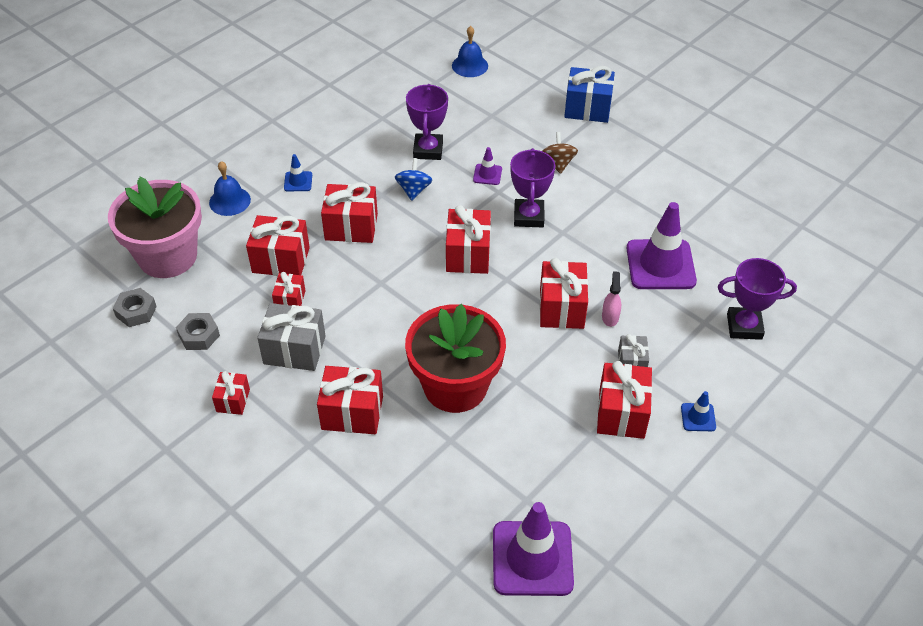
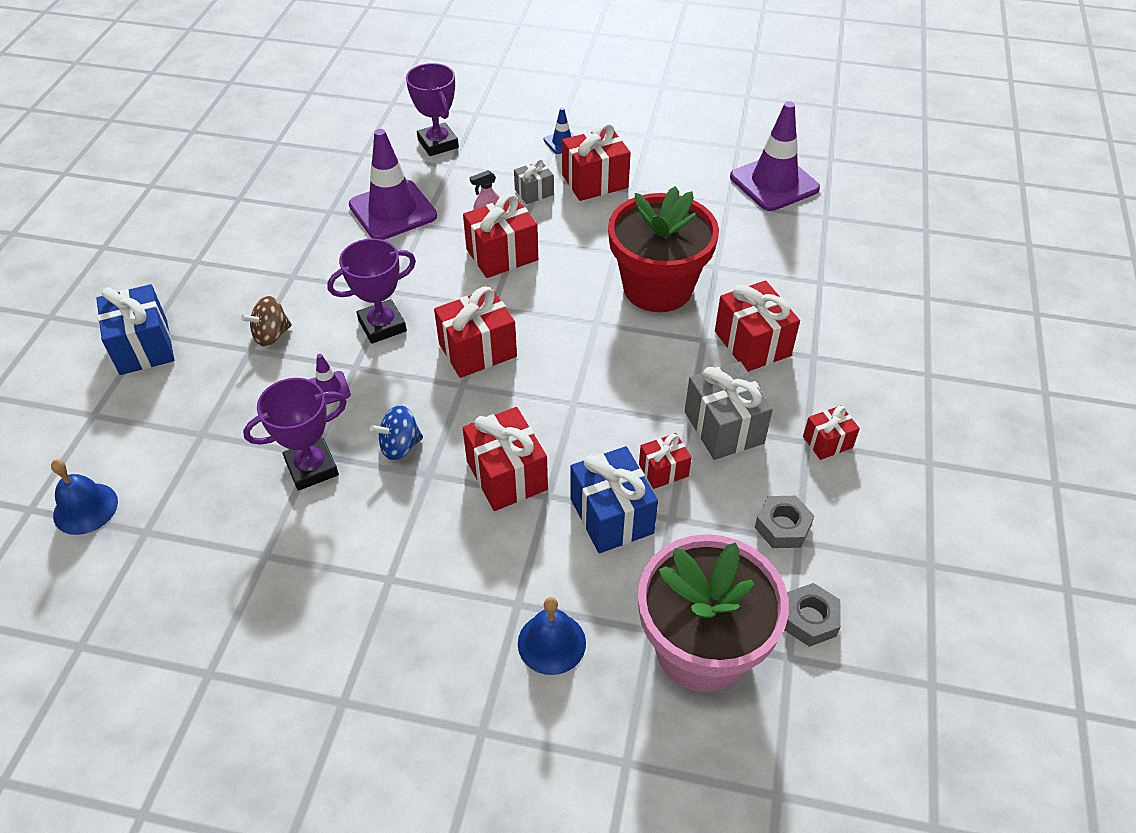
camera: 120 degrees left, 0 degrees up
red gift [246,215,310,276] -> blue gift [570,446,658,553]
blue traffic cone [284,154,312,191] -> none

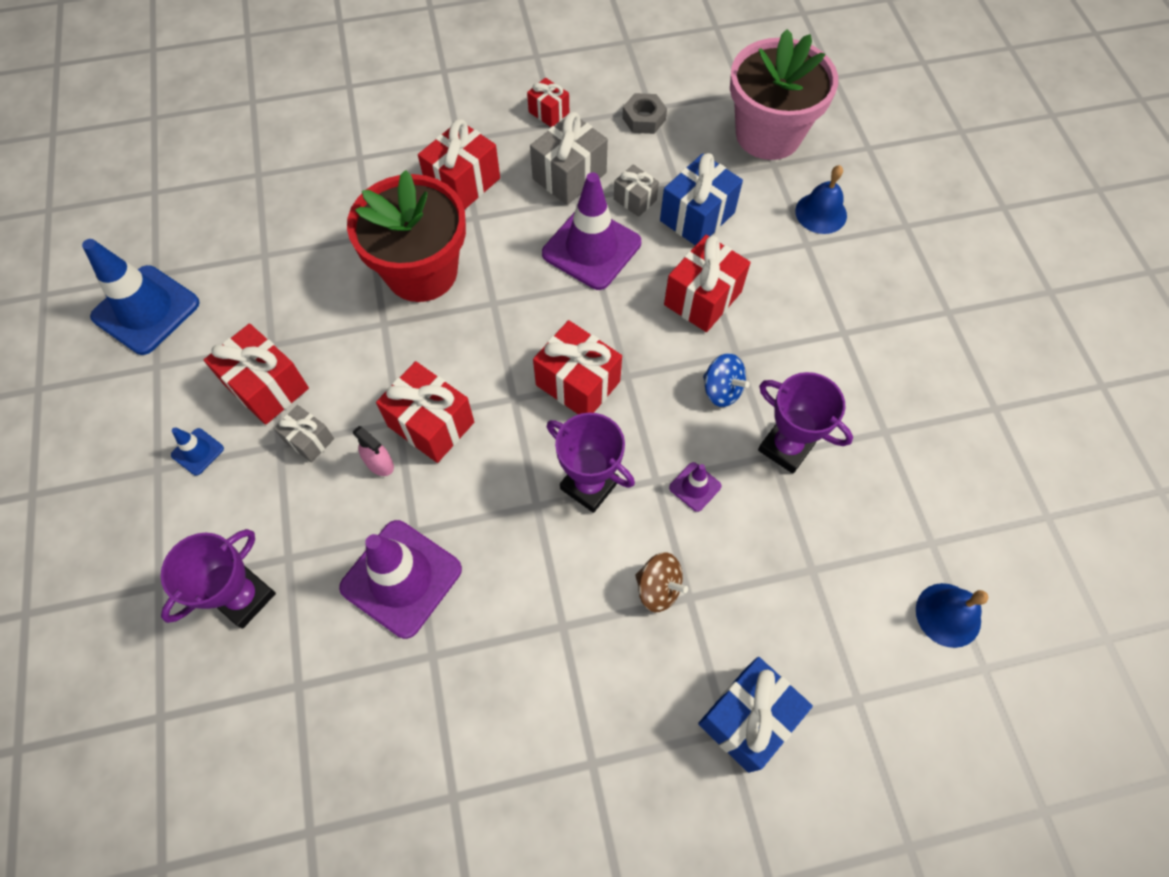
camera: 115 degrees left, 15 degrees up
red gift [639,433,692,489] -> grey gift [614,164,659,217]
purple traffic cone [730,101,820,211] -> purple traffic cone moved to [542,172,641,290]
grey nut [784,583,841,647] -> none
none -> blue traffic cone [82,239,200,355]

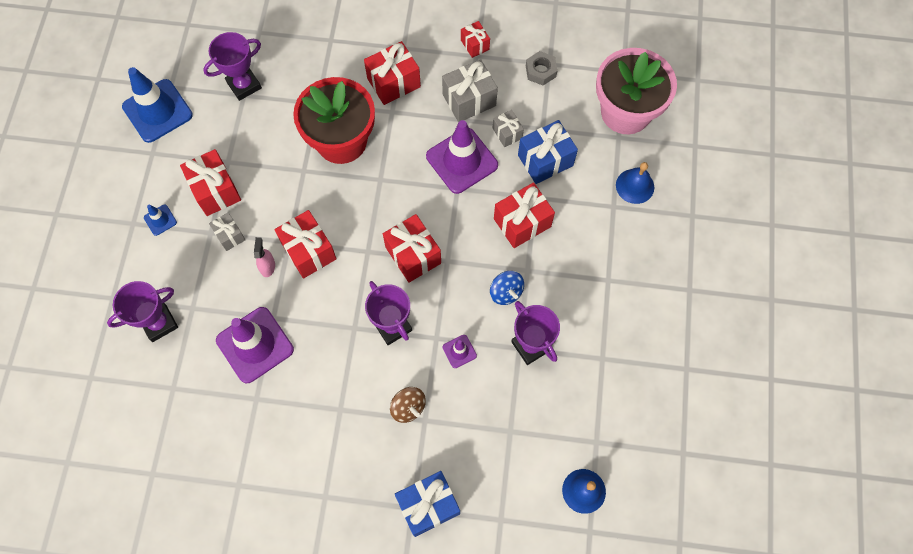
camera: 20 degrees right, 5 degrees up
pink spray bottle [353,426,394,476] -> pink spray bottle turned 150 degrees counterclockwise [254,237,275,277]
none -> purple trophy [203,32,262,101]

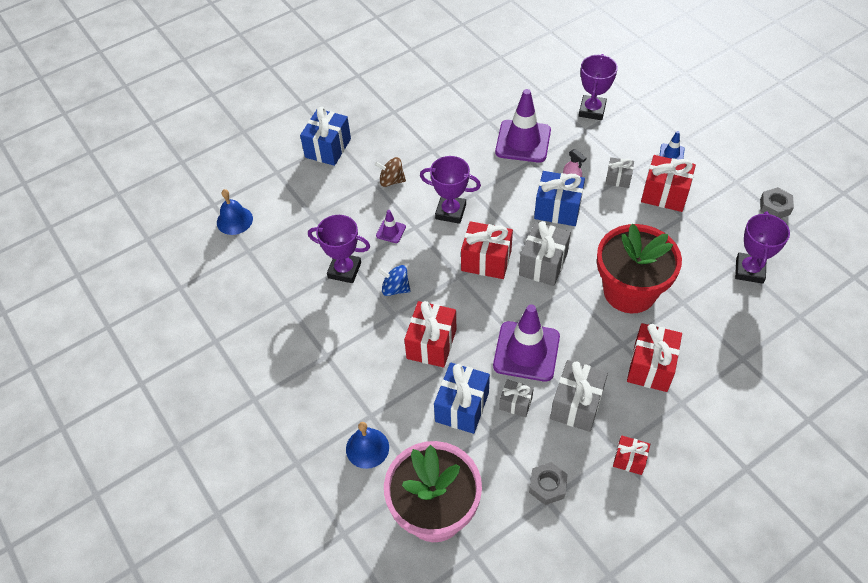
camera: 140 degrees right, 15 degrees down
blue traffic cone [122,67,193,143] -> grey nut [760,187,794,218]
red gift [274,210,337,278] -> blue gift [534,171,585,226]
none -> grey gift [519,221,571,286]

